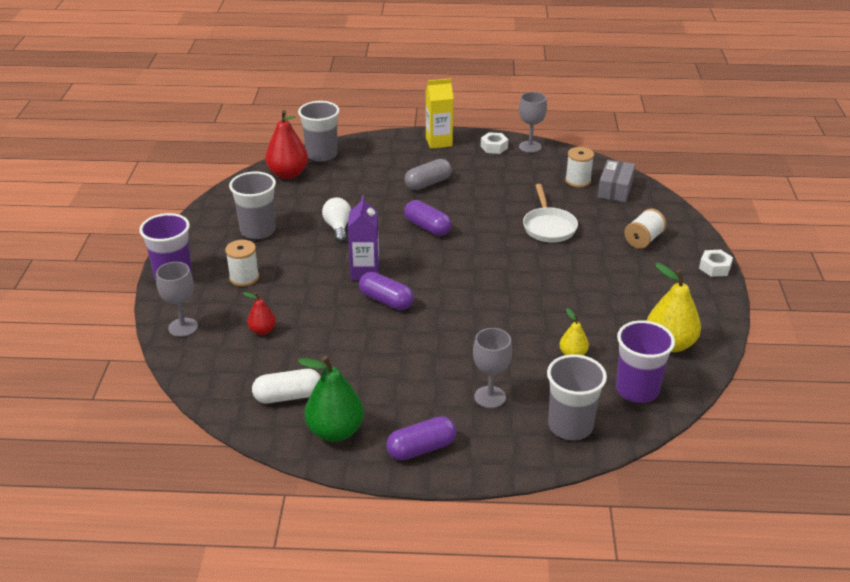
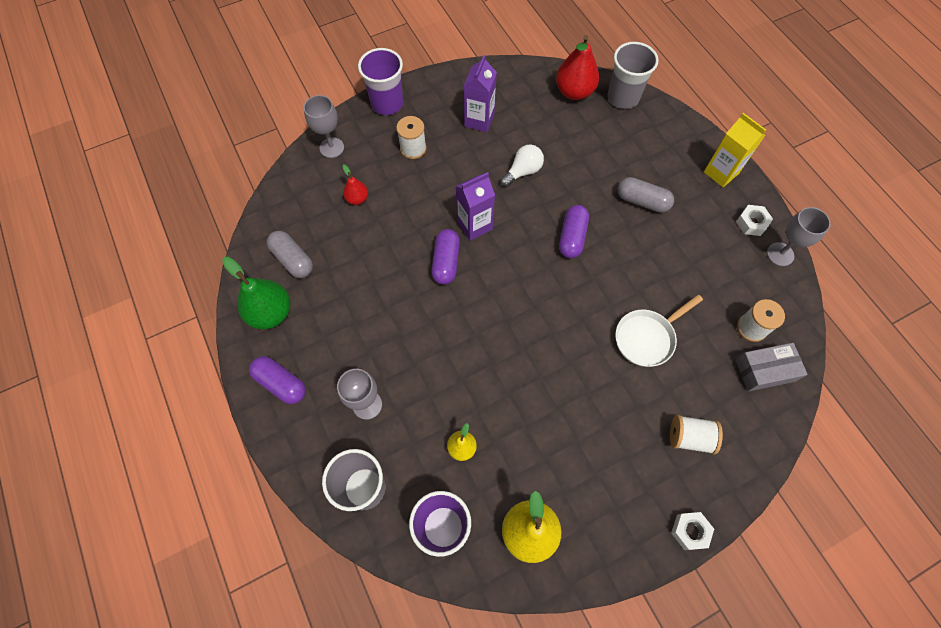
camera: 60 degrees right, 30 degrees up
grey cup [229,171,276,239] -> purple carton [464,55,497,132]
white capsule [252,369,321,403] -> grey capsule [267,231,313,278]

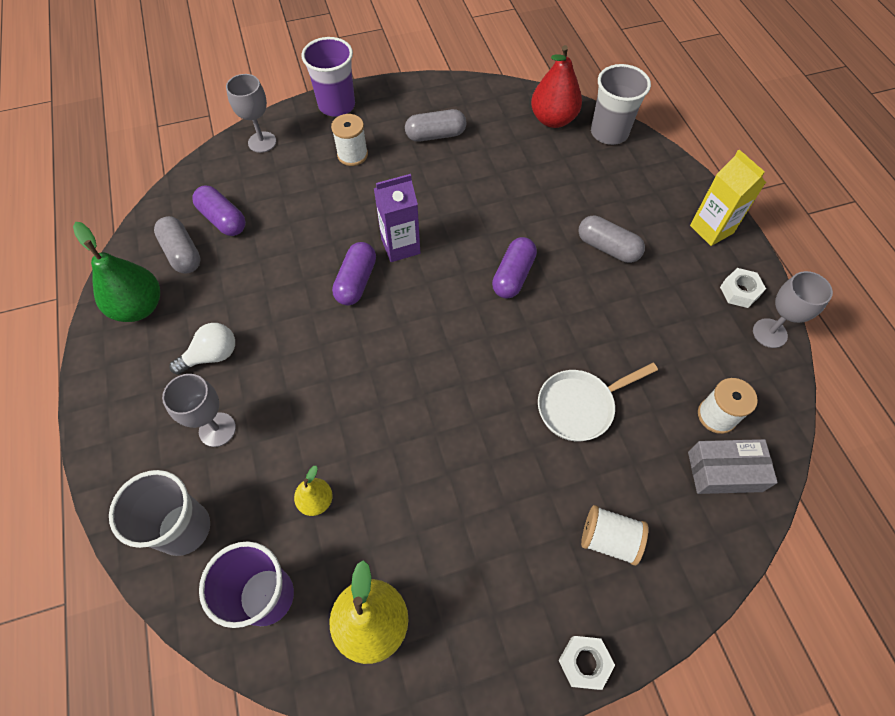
camera: 10 degrees right, 5 degrees down
purple capsule [249,356,306,404] -> purple capsule moved to [192,185,246,236]
red pear [343,164,368,205] -> none
purple carton [464,55,497,132] -> grey capsule [405,109,466,142]
white light bulb [500,144,544,187] -> white light bulb moved to [170,323,235,375]

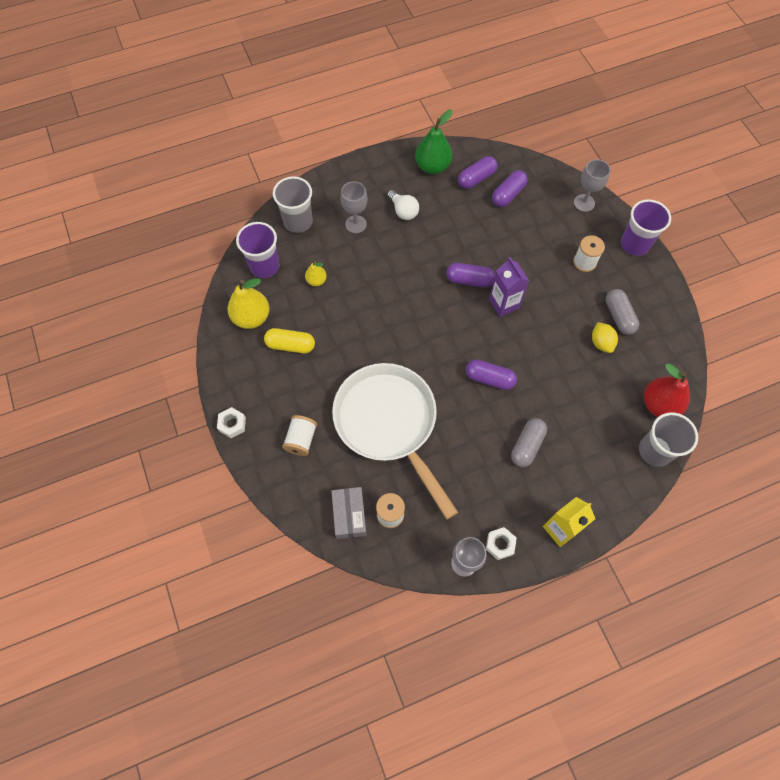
camera: 85 degrees right, 5 degrees up
grey capsule [154,216,201,273] -> purple capsule [458,156,498,189]
white pan [538,363,658,441] -> white pan [332,363,458,520], size x2.00
none -> yellow capsule [264,328,315,353]
none -> yellow lemon [592,322,618,353]

